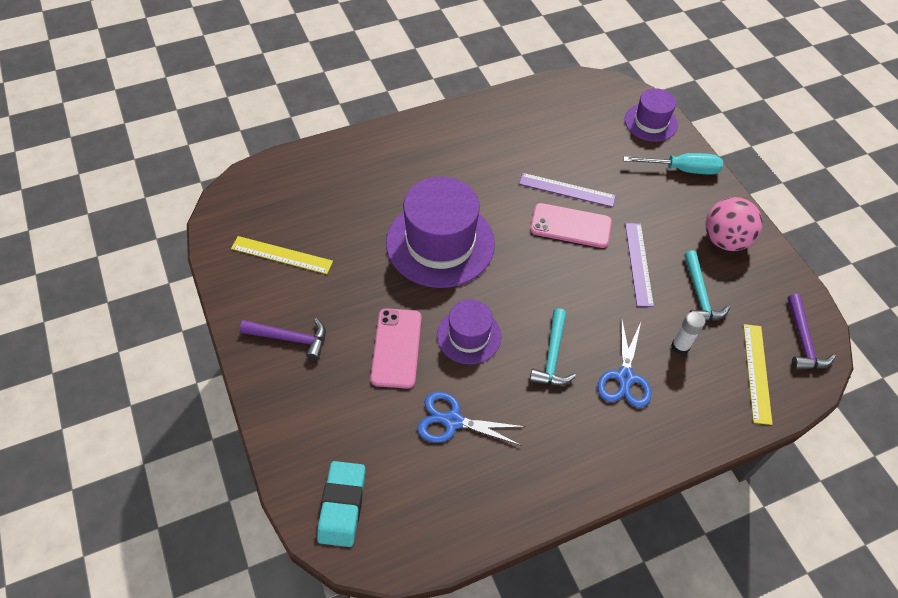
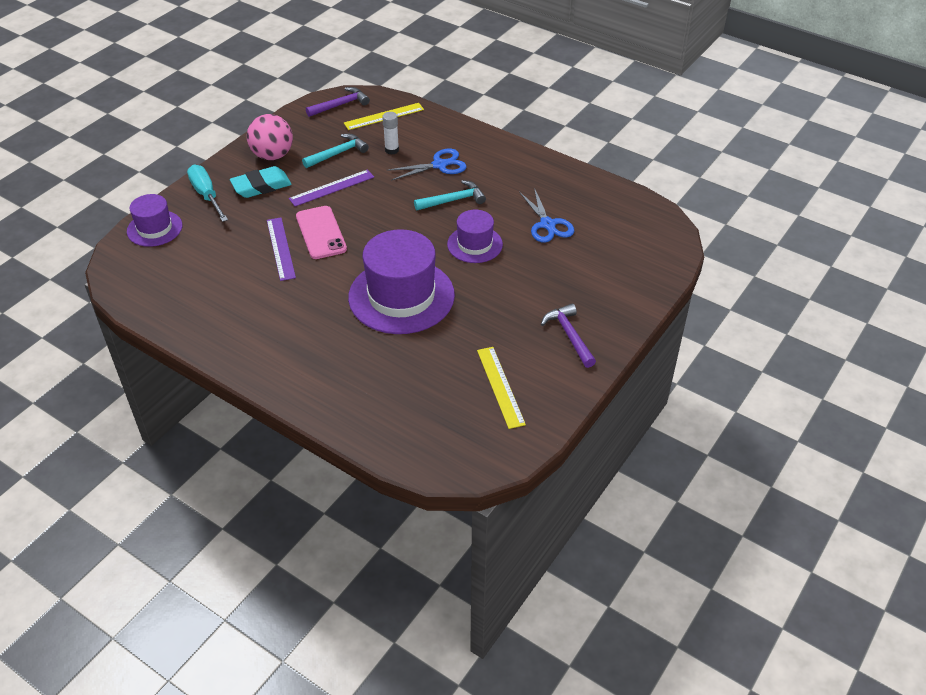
camera: 120 degrees left, 10 degrees down
turquoise eraser [317,461,365,547] -> turquoise eraser moved to [230,166,292,198]
pink phone [370,308,422,389] -> none

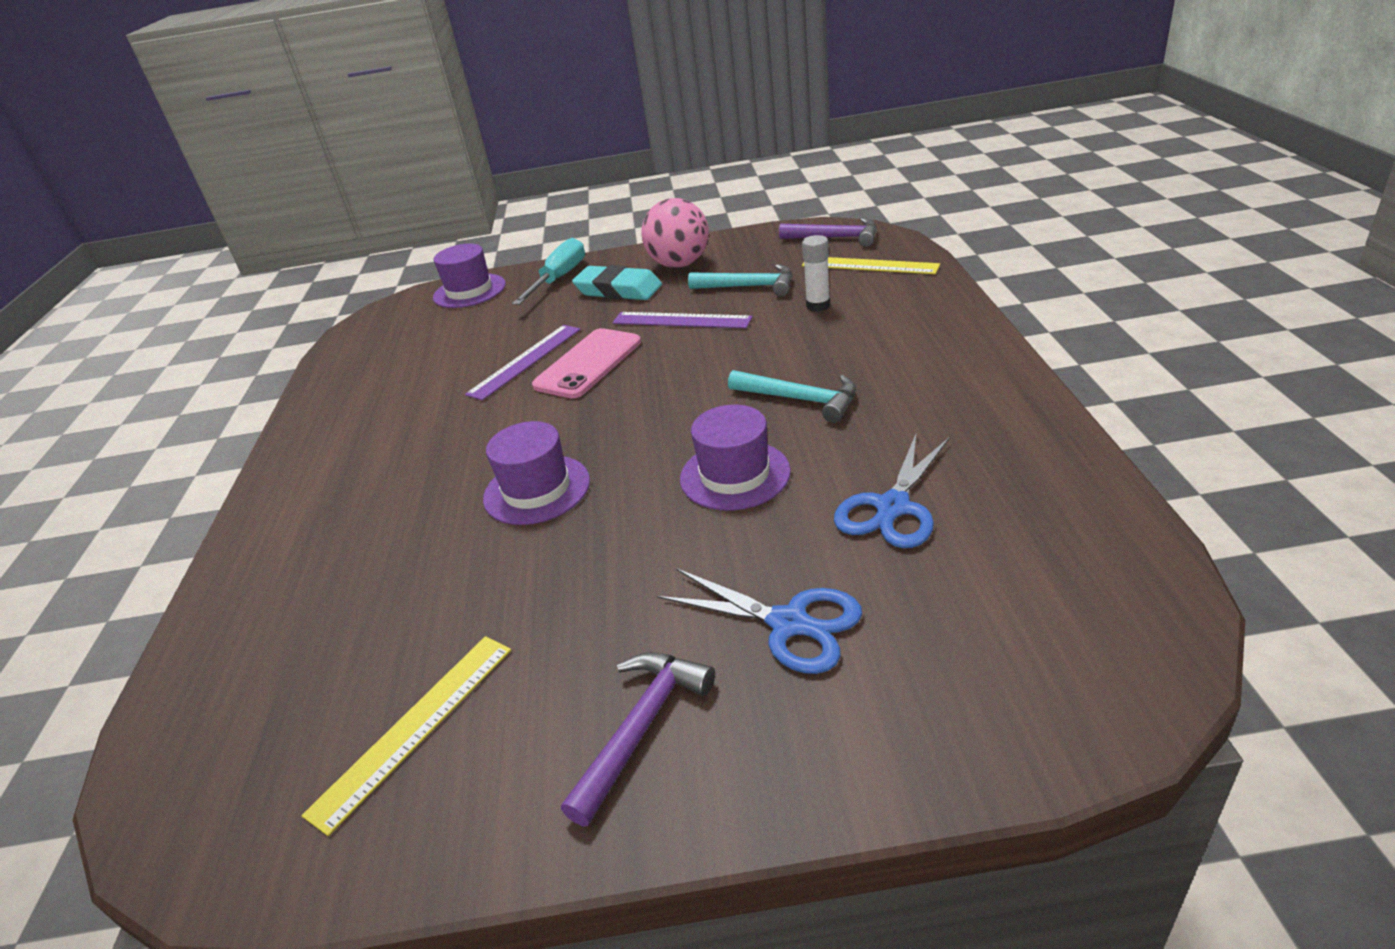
camera: 55 degrees right, 10 degrees down
purple hat [348,229,455,334] -> purple hat [483,421,590,525], size x0.55
blue scissors [386,149,466,181] -> blue scissors moved to [657,568,862,674]

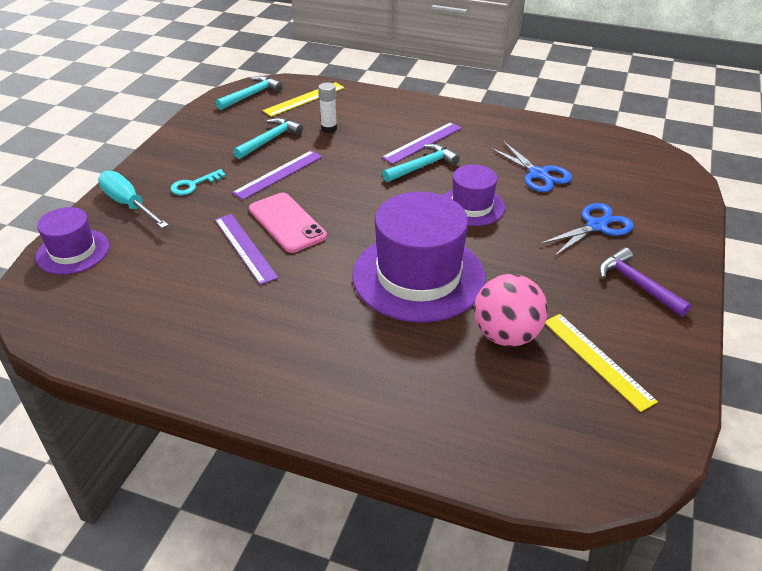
camera: 70 degrees left, 5 degrees up
purple hat [483,421,590,525] -> purple hat [352,192,486,323], size x1.82
turquoise eraser [572,265,662,300] -> turquoise key [170,169,226,195]
pink ball [641,198,709,268] -> pink ball moved to [474,274,548,347]
purple hammer [779,218,877,247] -> turquoise hammer [216,76,283,110]
none -> purple ruler [381,122,462,164]

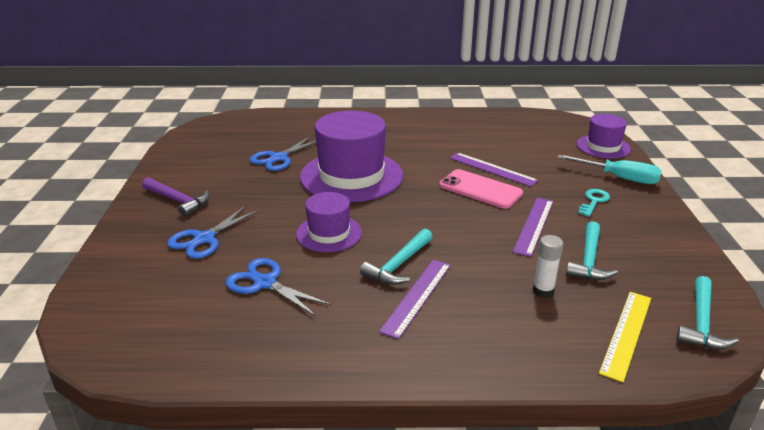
camera: 160 degrees right, 10 degrees down
pink ball [474,274,548,347] -> blue scissors [250,136,316,171]
yellow ruler [545,314,658,412] -> none

